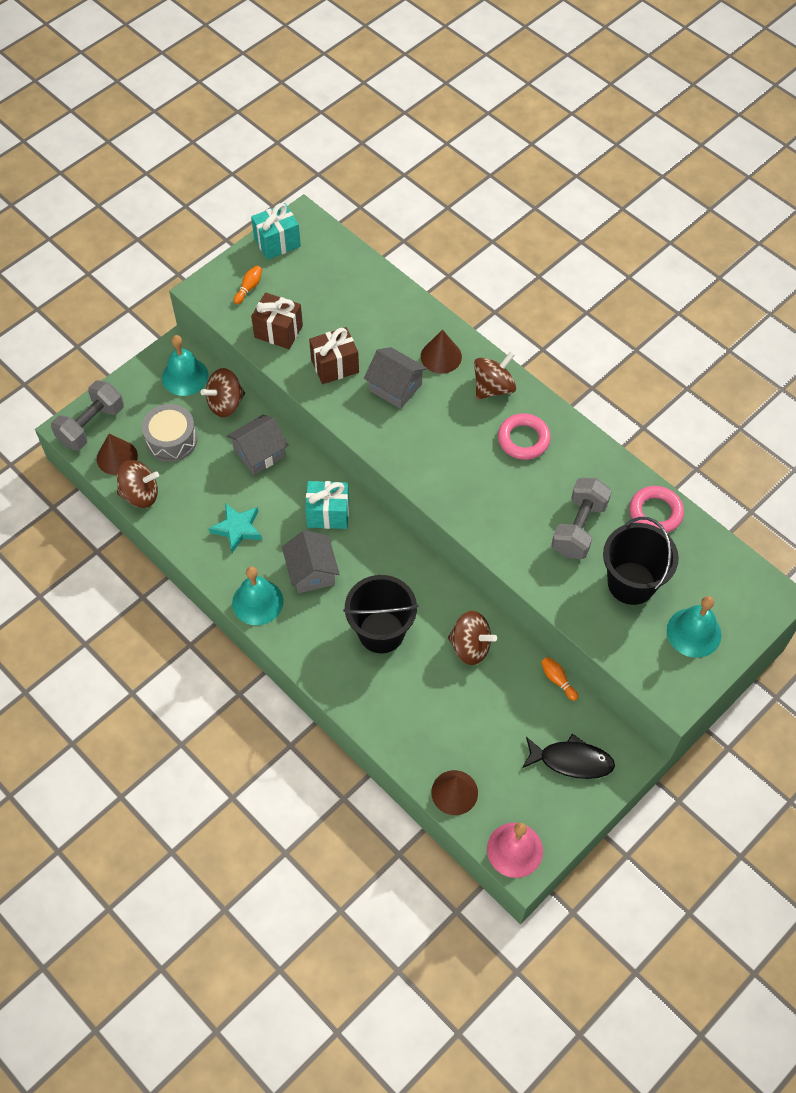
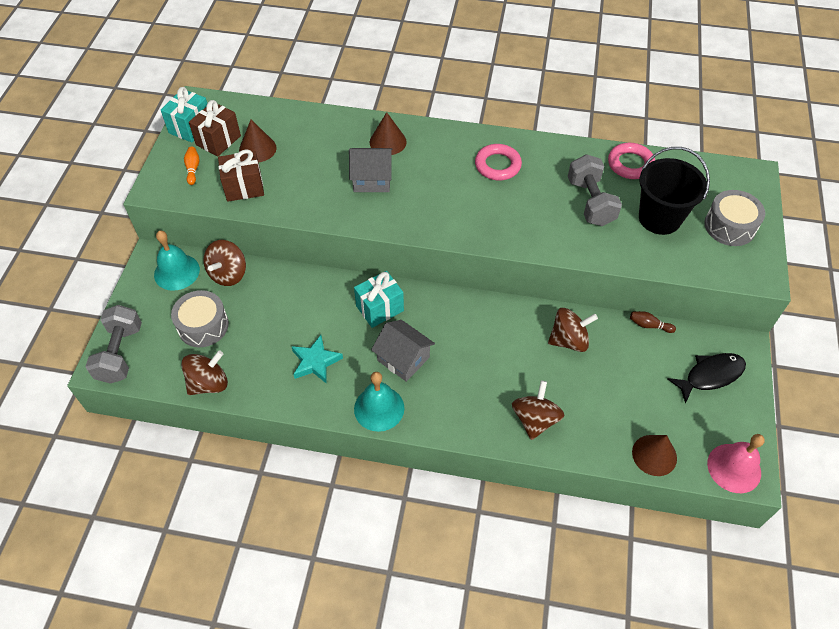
camera: 35 degrees left, 5 degrees down
brown cone [97,434,138,475] -> brown cone moved to [239,120,277,162]
grey house [227,415,288,475] -> none
brown gift [309,327,359,384] -> brown gift moved to [189,100,241,157]
black bucket [343,575,418,653] -> none
brown spinning top [474,351,516,399] -> brown spinning top moved to [512,381,565,440]
orange bowling pin [541,657,578,701] -> brown bowling pin [630,311,676,333]
turquoise bell [667,596,721,658] -> grey drum [704,190,765,246]

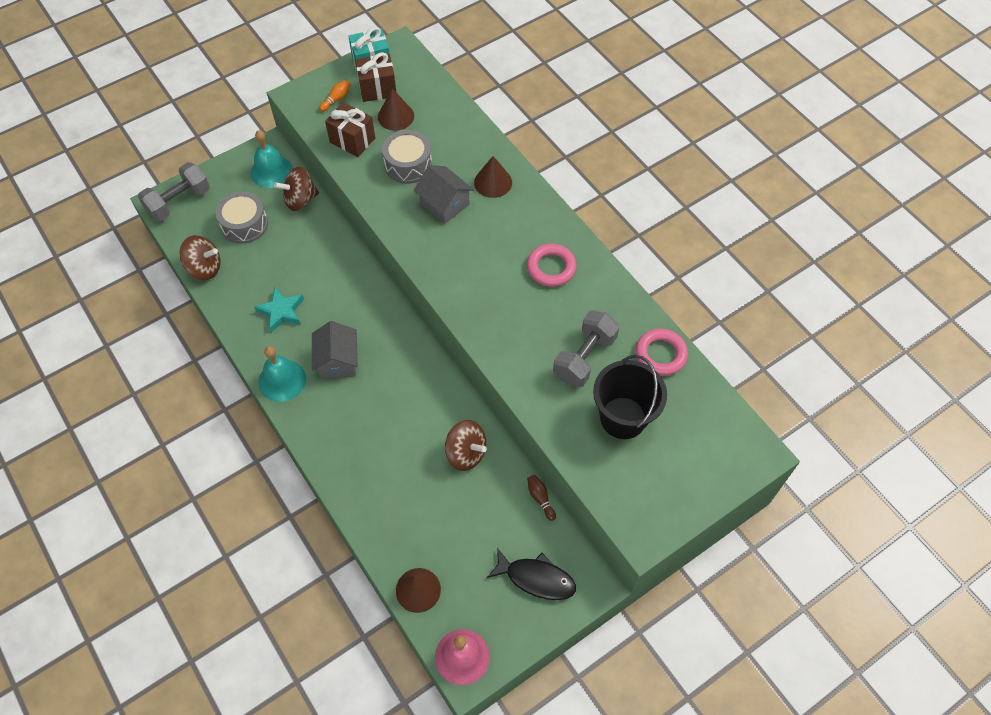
camera: 45 degrees right, 5 degrees up
turquoise gift [354,271,404,328] -> none
brown spinning top [512,381,565,440] -> none
grey drum [704,190,765,246] -> grey drum moved to [382,130,432,184]

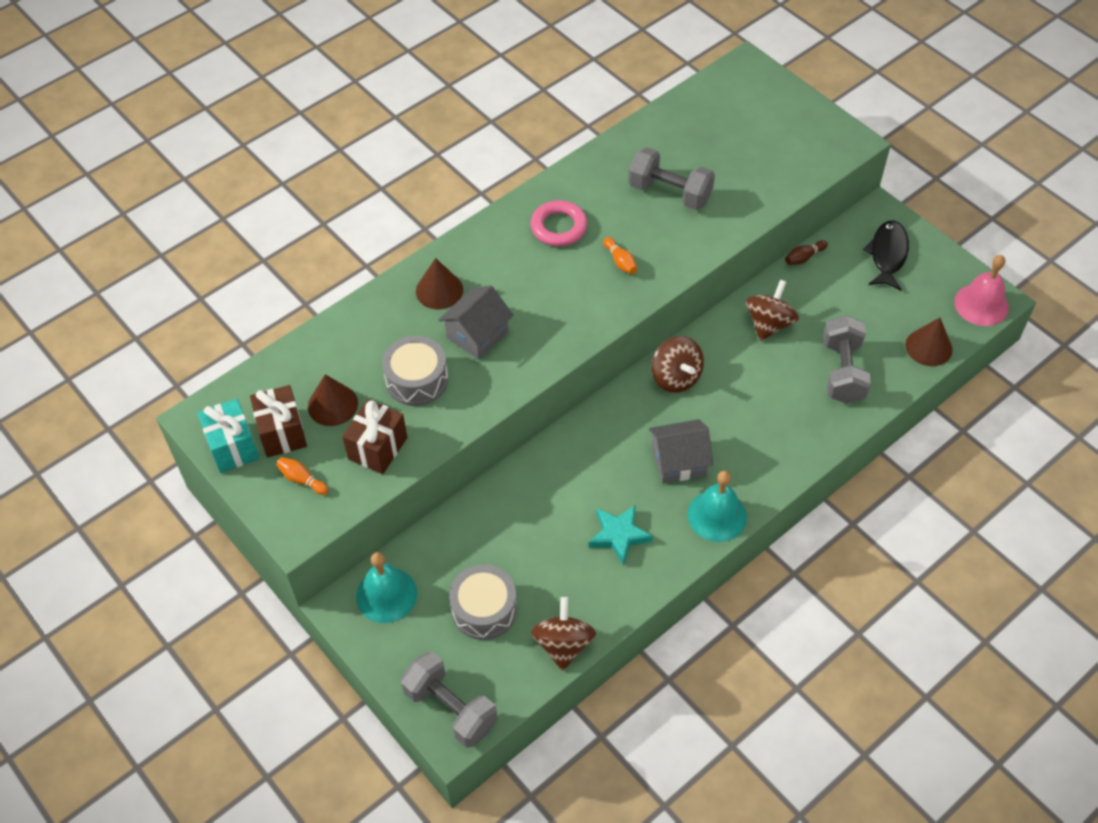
camera: 95 degrees left, 5 degrees down
brown spinning top [274,167,319,211] -> brown spinning top moved to [652,336,704,393]
black bucket [593,355,667,439] -> none
pink ring [636,328,688,376] -> none
none -> orange bowling pin [604,237,637,274]
none -> grey dumbbell [823,315,871,404]

